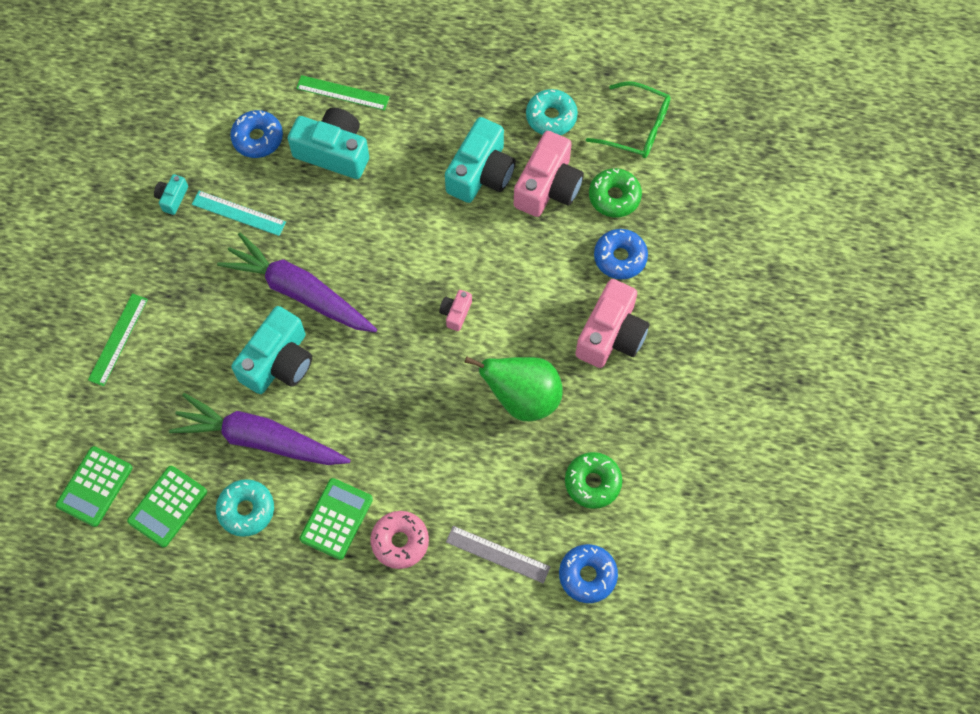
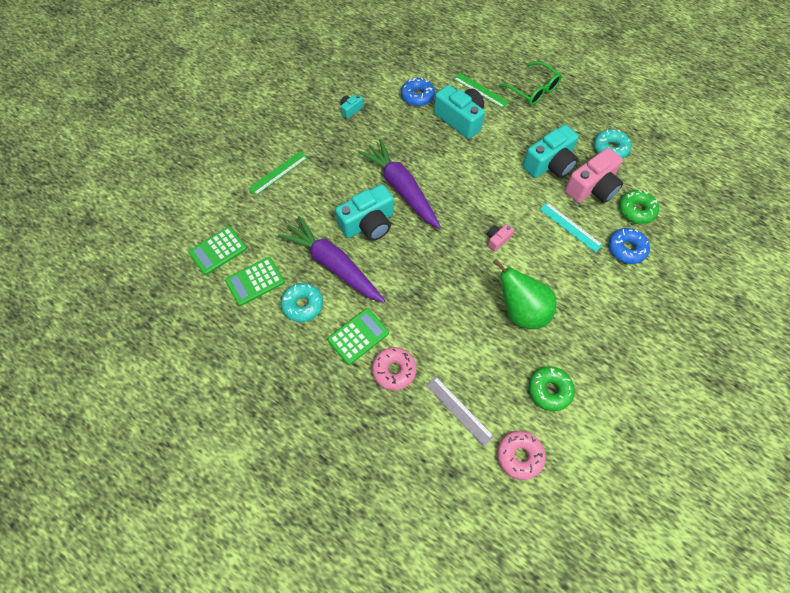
camera: 25 degrees right, 5 degrees down
turquoise ruler [192,191,286,236] -> turquoise ruler moved to [539,202,603,253]
blue donut [559,544,618,603] -> pink donut [497,431,546,480]
pink camera [575,279,650,368] -> none
green glasses [586,81,671,158] -> green glasses moved to [498,61,562,106]

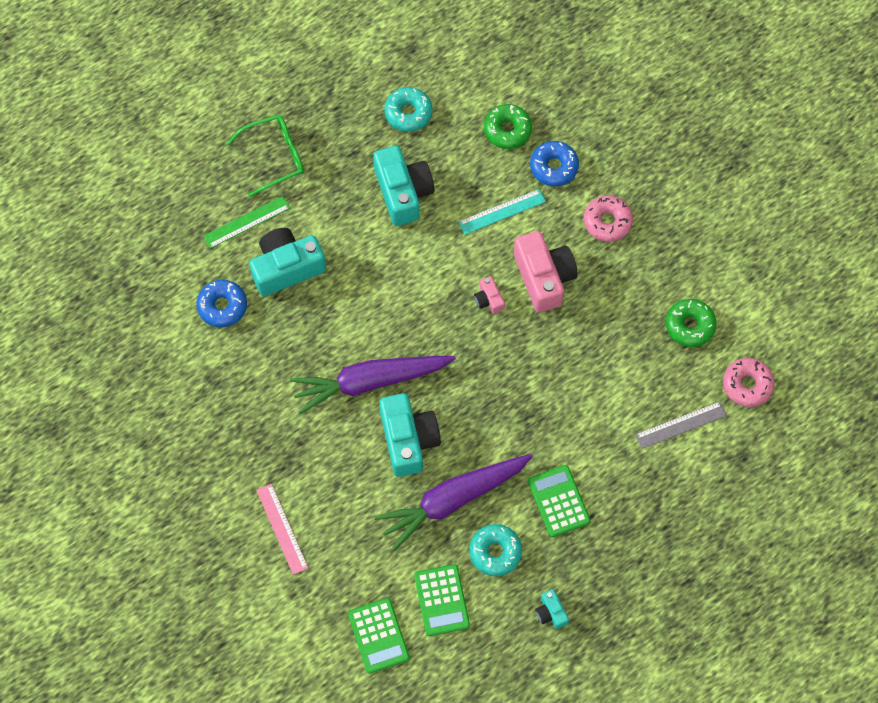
camera: 70 degrees left, 5 degrees up
green ruler [248,151,308,196] -> pink ruler [256,484,308,575]
turquoise camera [341,94,363,119] -> turquoise camera moved to [535,589,569,629]
pink donut [372,347,416,391] -> pink donut moved to [584,195,633,242]
green pear [493,259,556,329] -> none
pink camera [565,148,623,203] -> pink camera moved to [514,231,578,313]

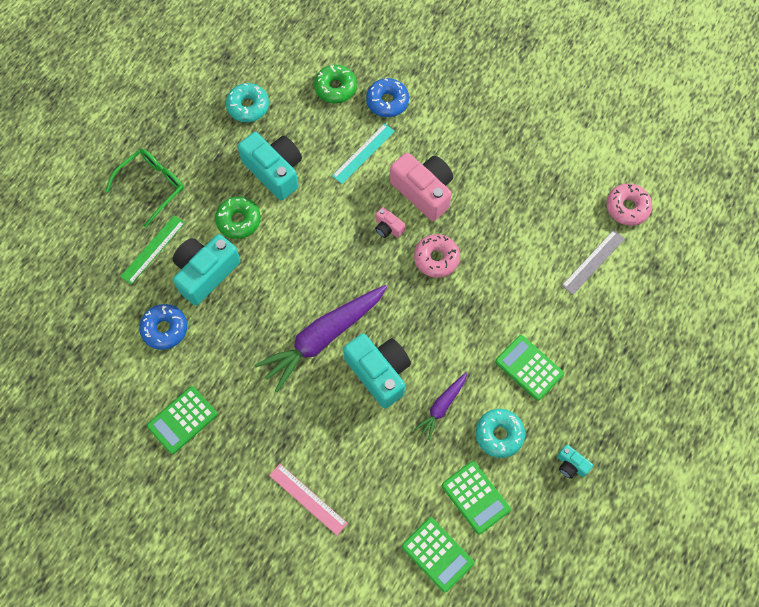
camera: 25 degrees left, 0 degrees up
purple carrot [374,454,533,551] -> purple carrot [414,372,467,440], size x0.51
pink donut [584,195,633,242] -> pink donut moved to [414,234,460,278]
green donut [666,299,717,347] -> green donut moved to [215,196,261,239]
none -> green calculator [147,386,217,454]

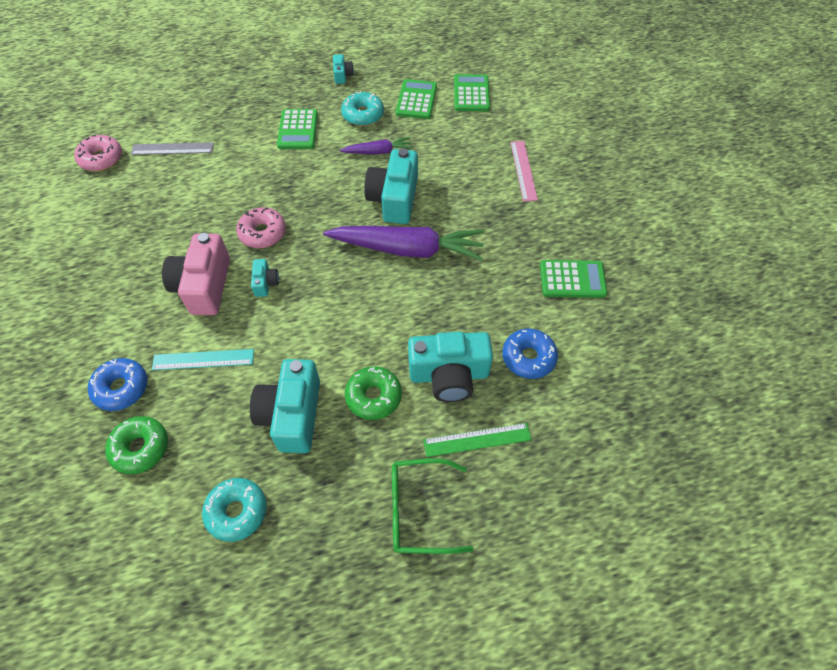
camera: 135 degrees left, 10 degrees down
pink camera [375,207,405,238] -> turquoise camera [251,259,279,297]

